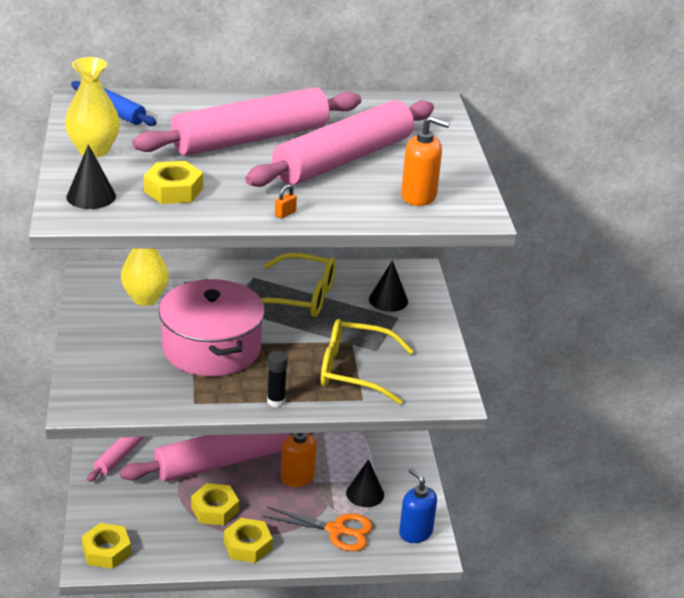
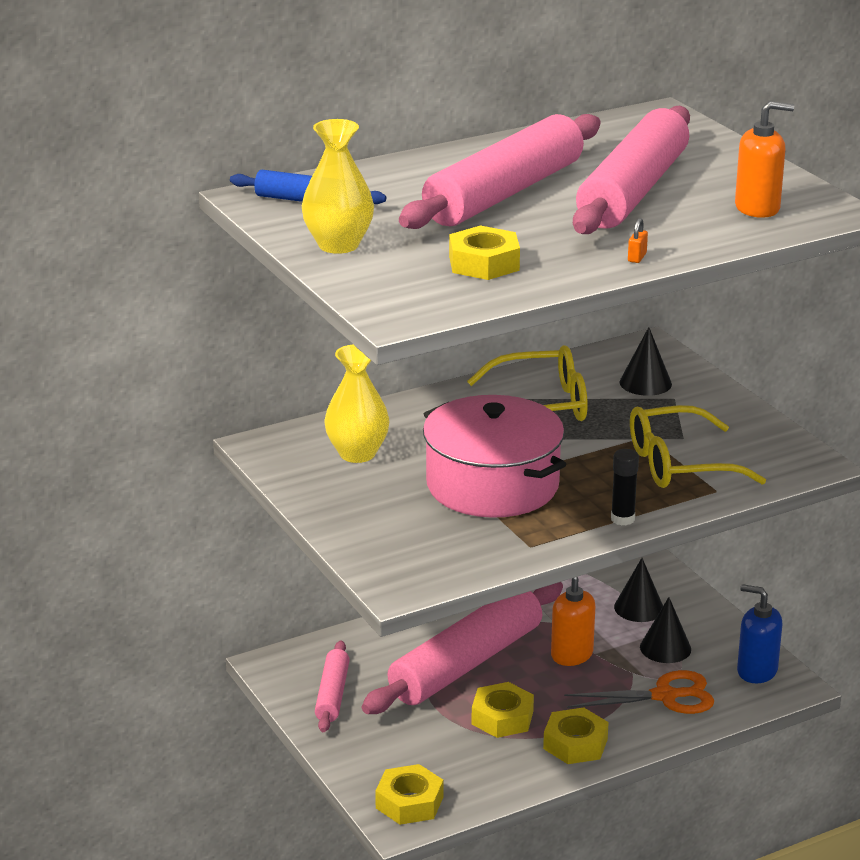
camera: 20 degrees left, 5 degrees down
black cone [67,144,116,209] -> black cone moved to [614,558,663,622]

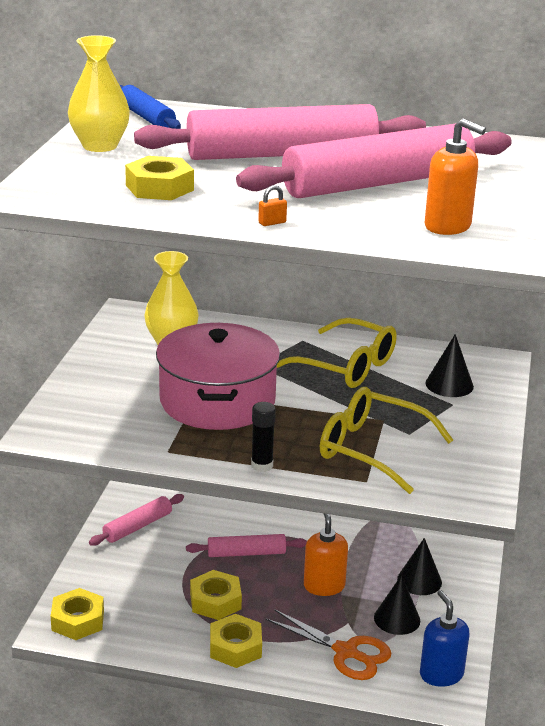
camera: 40 degrees right, 0 degrees up
pink rolling pin [362,582,563,714] -> pink rolling pin [186,534,307,557], size x0.50

